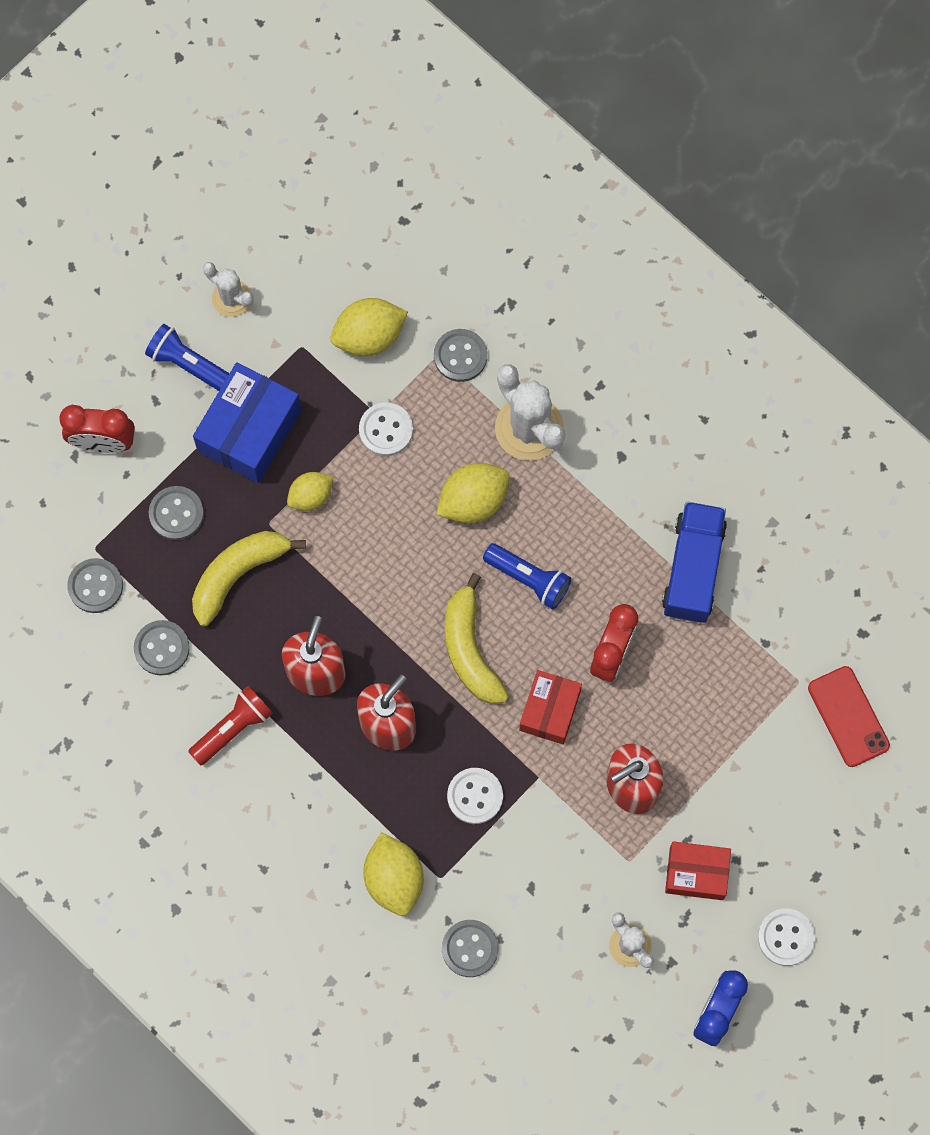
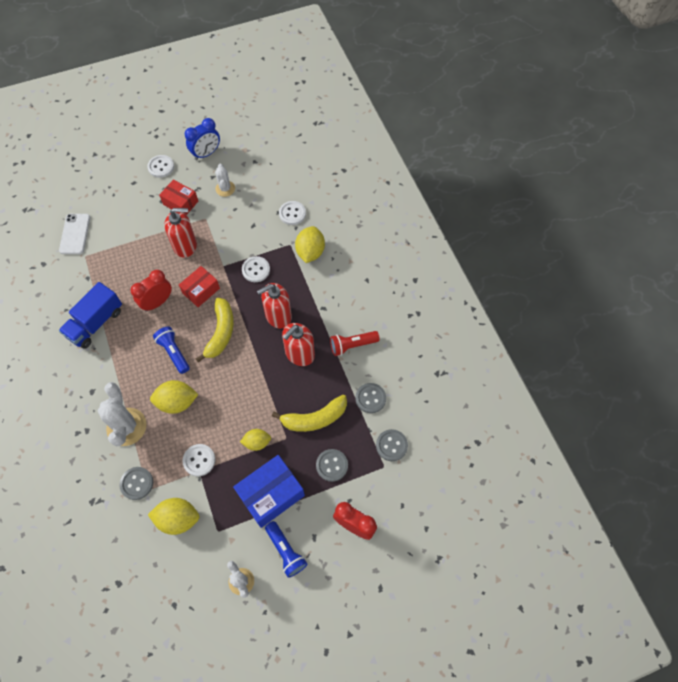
camera: 155 degrees left, 10 degrees down
grey button [442,920,498,977] -> white button [279,201,306,225]
red phone [808,666,890,767] -> white phone [59,214,90,254]

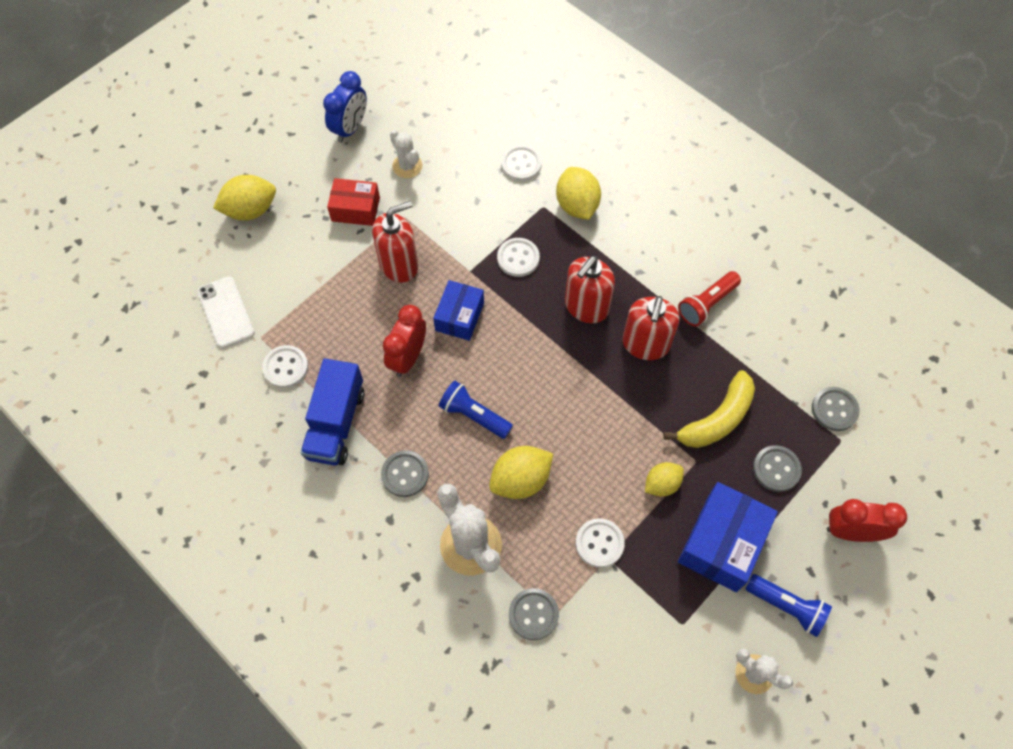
camera: 25 degrees left, 0 degrees up
white button [147,155,174,178] -> white button moved to [262,345,308,388]
yellow lemon [148,498,199,535] -> yellow lemon moved to [213,175,276,220]
red box [179,266,220,307] -> blue box [433,280,484,341]
yellow banana [196,298,234,363] -> none
grey button [355,383,386,413] -> grey button moved to [381,450,429,497]

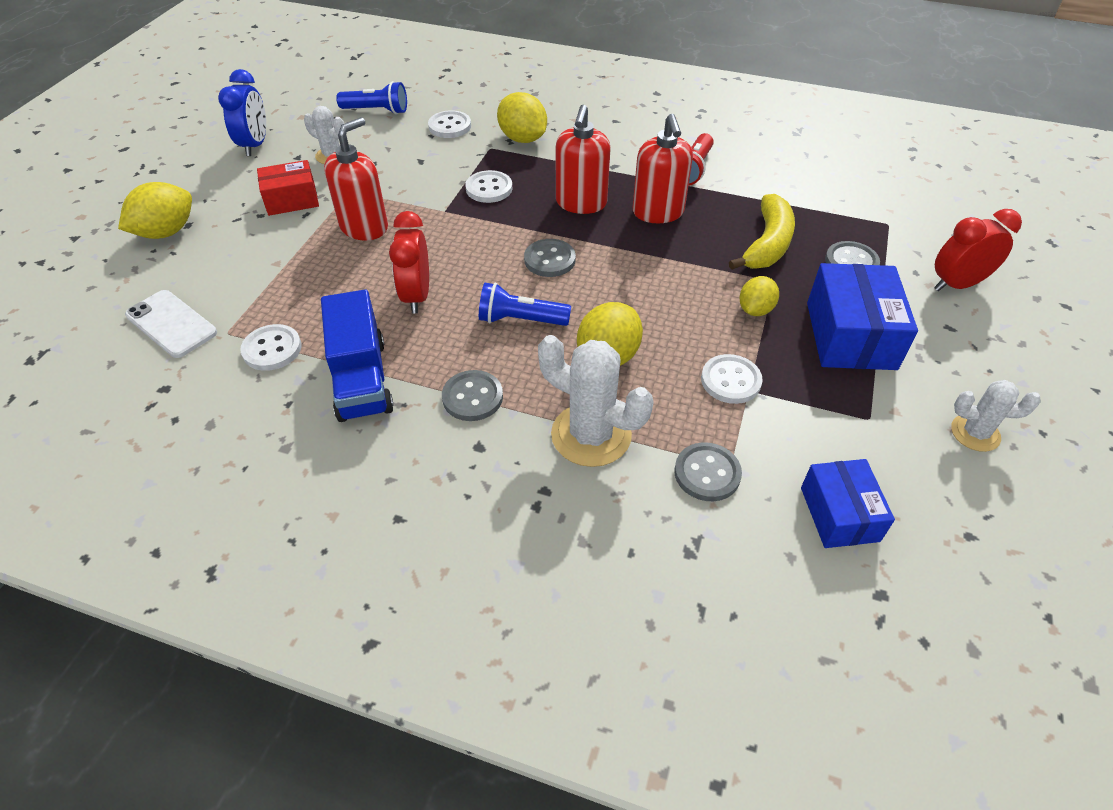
camera: 25 degrees left, 15 degrees down
blue box [433,280,484,341] -> blue box moved to [801,459,895,548]
blue flashlight [746,574,832,637] -> blue flashlight moved to [336,81,407,114]
grey button [812,387,860,431] -> grey button moved to [524,239,576,277]

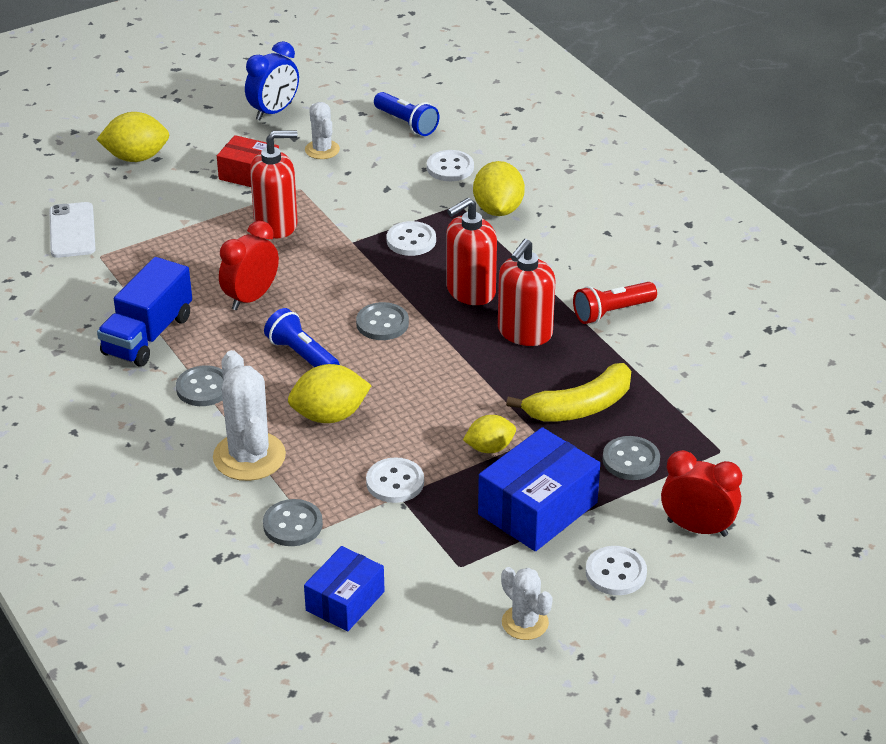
camera: 40 degrees right, 10 degrees down
white button [240,324,301,371] -> white button moved to [586,546,647,595]

